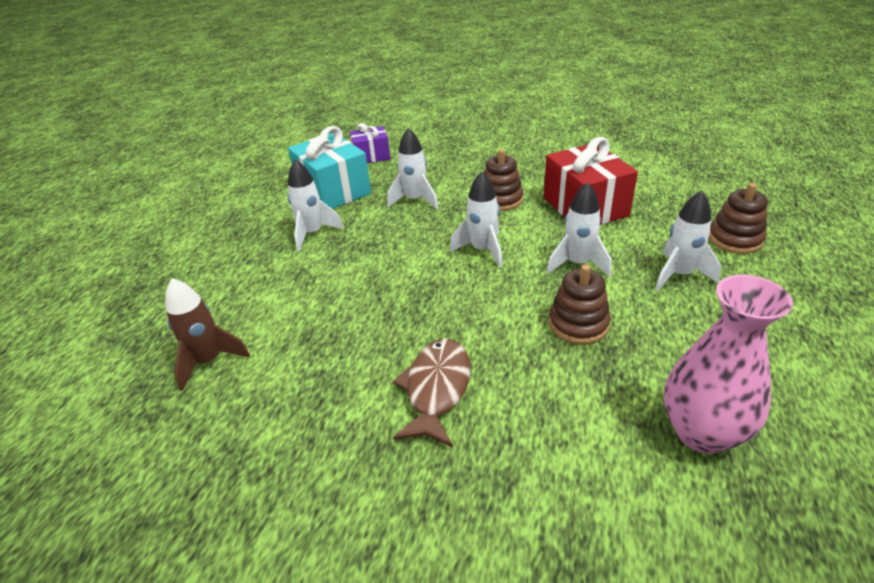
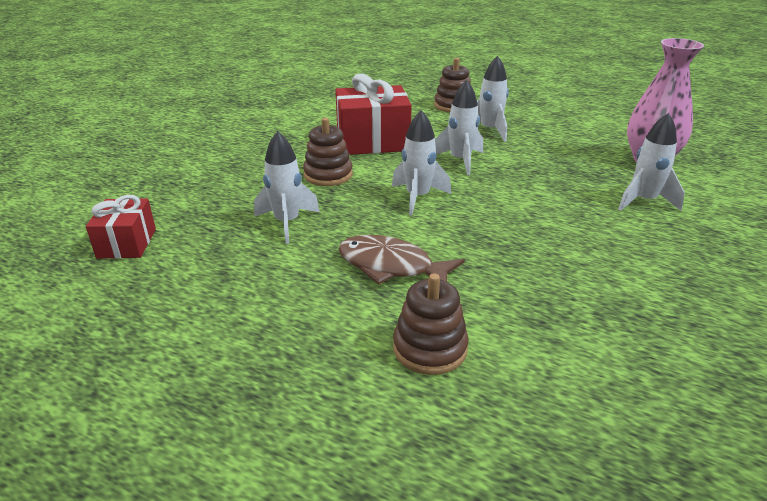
camera: 80 degrees left, 5 degrees down
brown rocket [166,278,250,391] -> none
white rocket [287,159,344,252] -> white rocket moved to [618,113,685,211]
turquoise gift [288,126,371,209] -> none
purple gift [350,123,390,163] -> red gift [86,195,156,259]
brown fish [393,338,471,447] -> brown fish moved to [339,235,465,284]
brown stacking toy [549,265,611,344] -> brown stacking toy moved to [393,273,469,375]

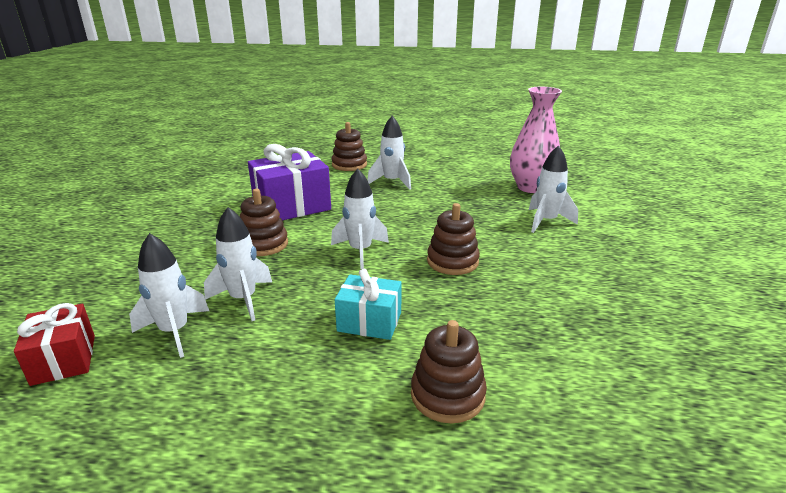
camera: 20 degrees left, 5 degrees down
red gift [335,73,412,155] -> purple gift [248,144,331,220]
brown fish [339,235,465,284] -> turquoise gift [335,269,402,340]
white rocket [435,80,483,175] -> white rocket moved to [129,233,209,358]
none -> brown stacking toy [427,203,480,275]

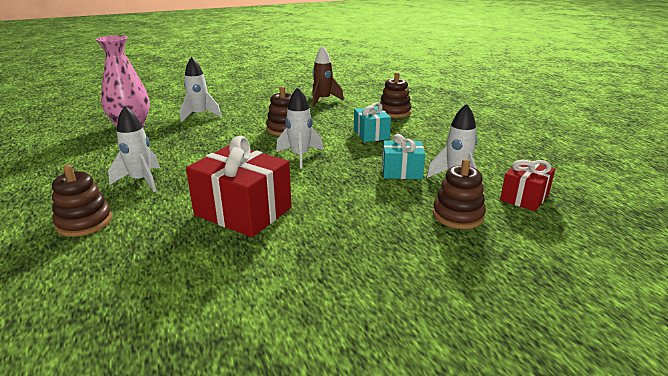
camera: 120 degrees left, 0 degrees up
white rocket [204,207,272,321] -> turquoise gift [382,134,425,179]
brown stacking toy [240,189,288,256] -> brown stacking toy moved to [433,159,486,229]
purple gift [248,144,331,220] -> red gift [186,136,292,237]
none -> brown rocket [312,46,344,107]

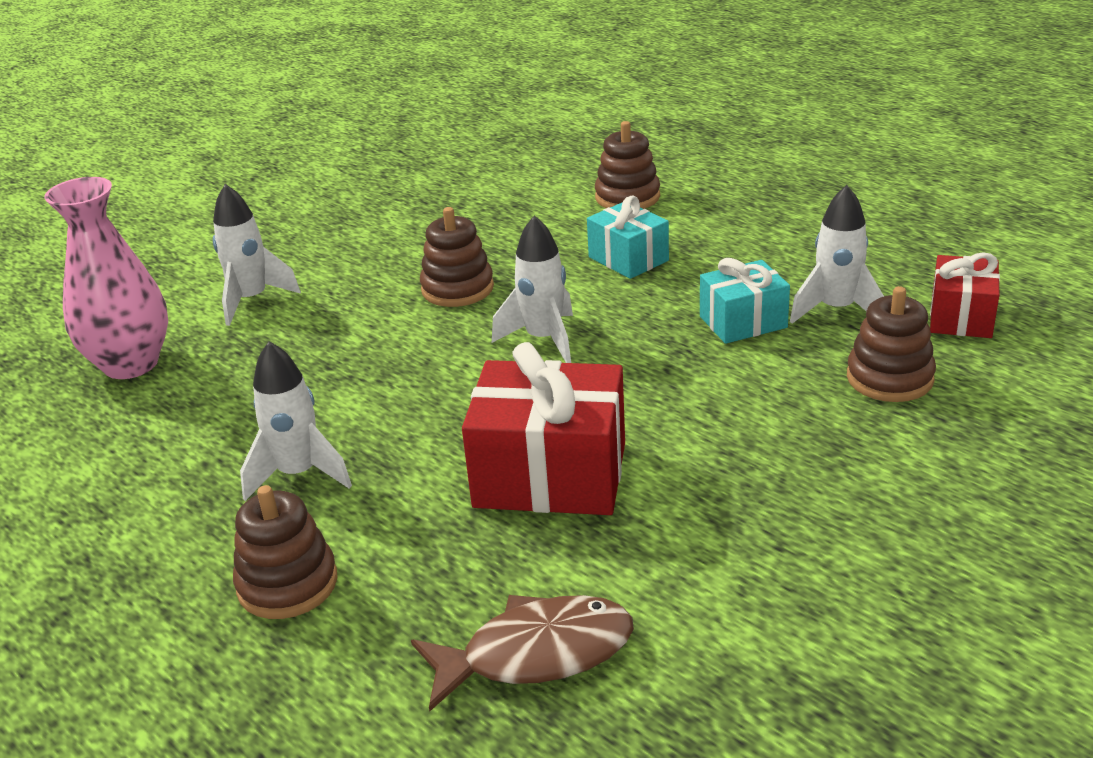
camera: 20 degrees left, 5 degrees up
brown rocket [312,46,344,107] -> none
none -> brown fish [411,595,634,712]

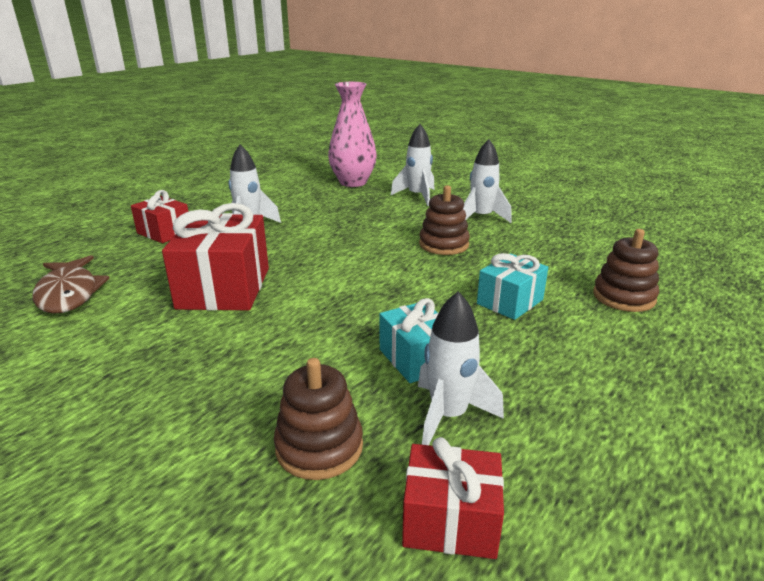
camera: 80 degrees right, 5 degrees down
brown stacking toy [233,485,337,619] -> red gift [131,190,188,243]
white rocket [492,215,573,363] -> white rocket moved to [463,139,512,223]

